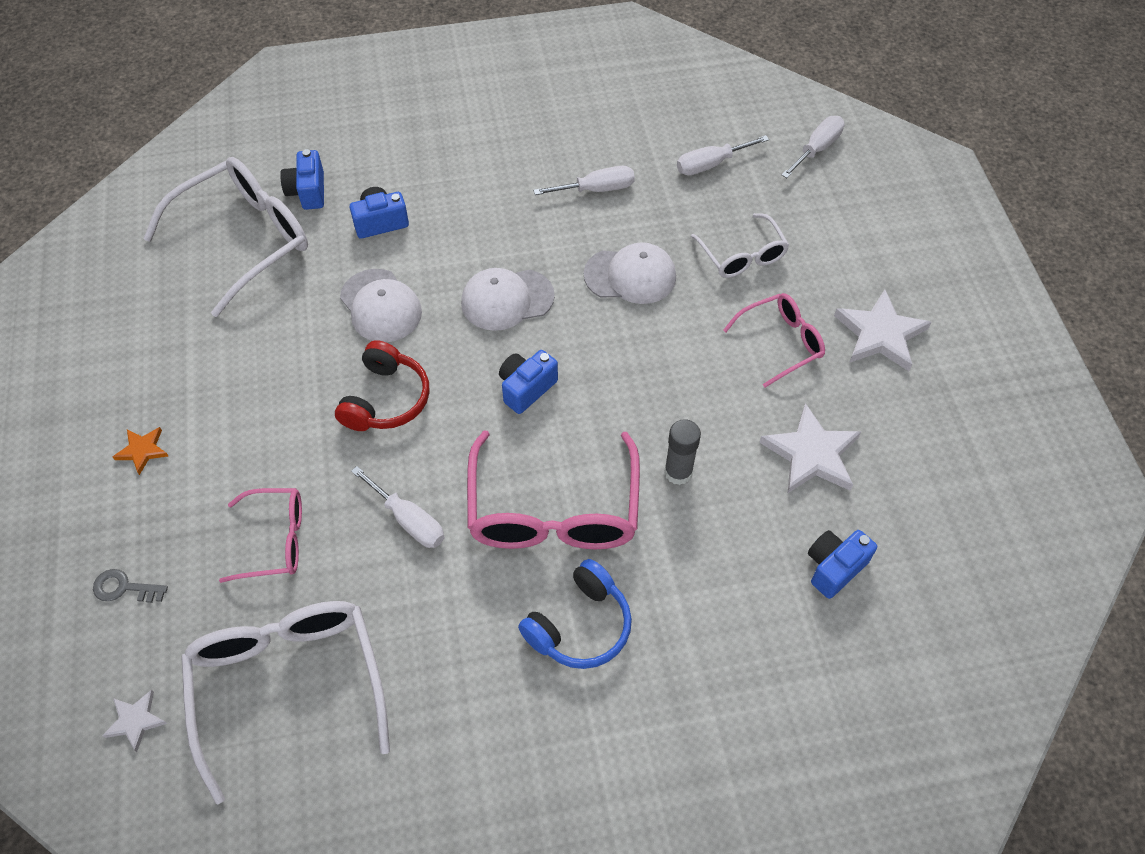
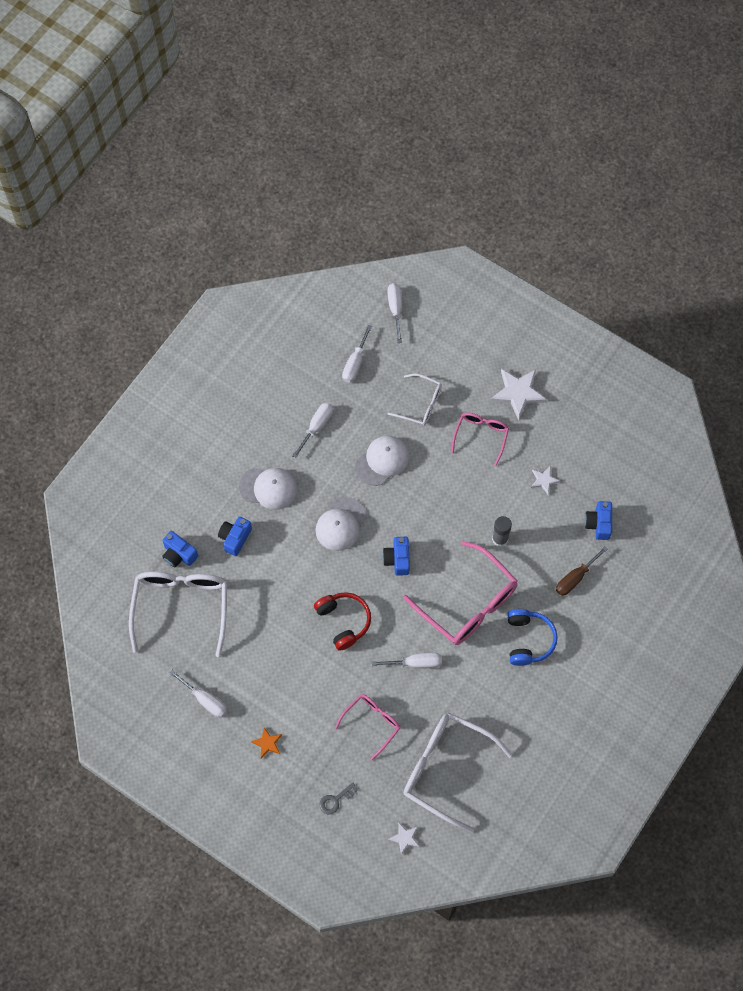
camera: 45 degrees left, 10 degrees up
white cap [340,269,422,342] -> white cap moved to [239,468,297,510]
white star [759,403,861,494] -> white star [531,466,560,494], size x0.53
none -> white screwdriver [170,670,227,718]
none -> brown screwdriver [556,546,608,596]

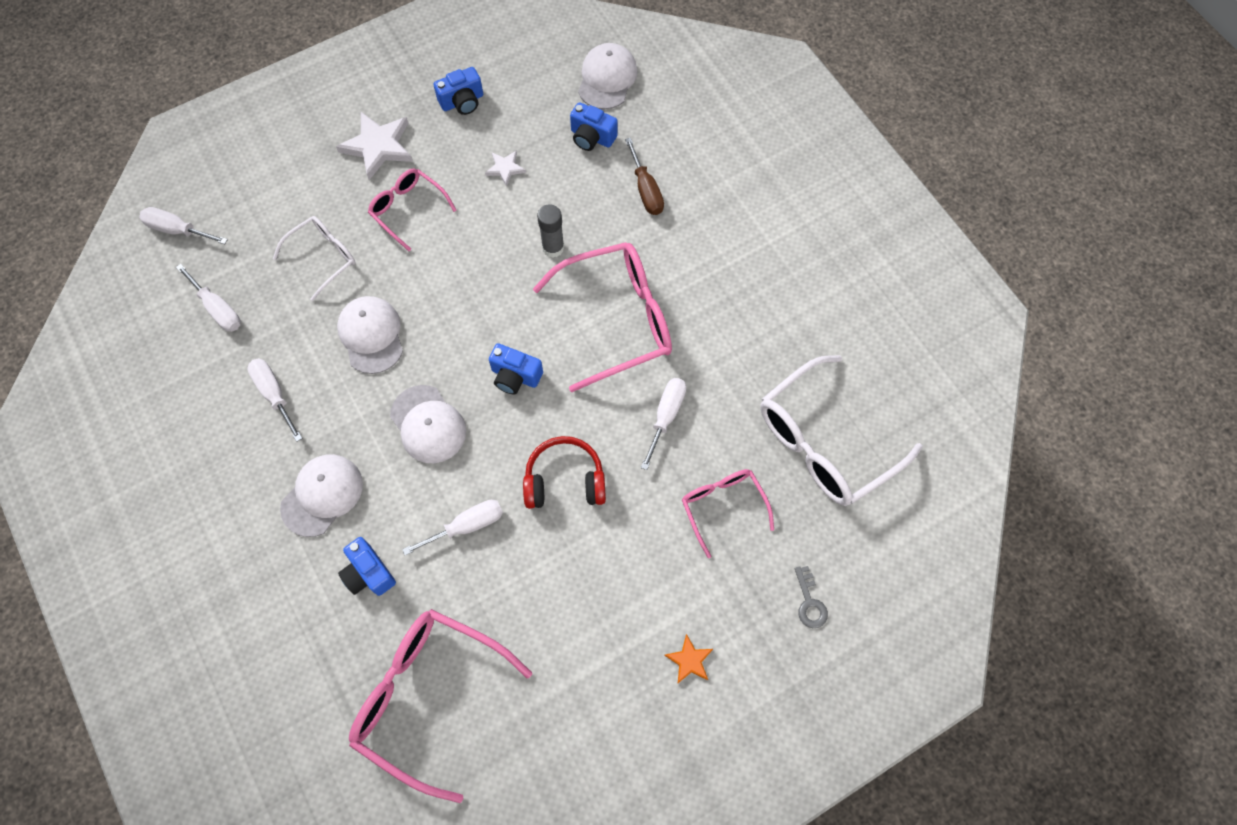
camera: 65 degrees left, 0 degrees up
white glasses [129,572,227,657] -> pink glasses [349,609,532,803]
blue camera [162,531,198,567] -> blue camera moved to [433,67,483,115]
white screwdriver [170,670,227,718] -> white screwdriver moved to [402,500,503,555]
white star [388,822,420,855] -> none
blue headphones [507,609,558,666] -> none
none -> white cap [578,43,638,109]

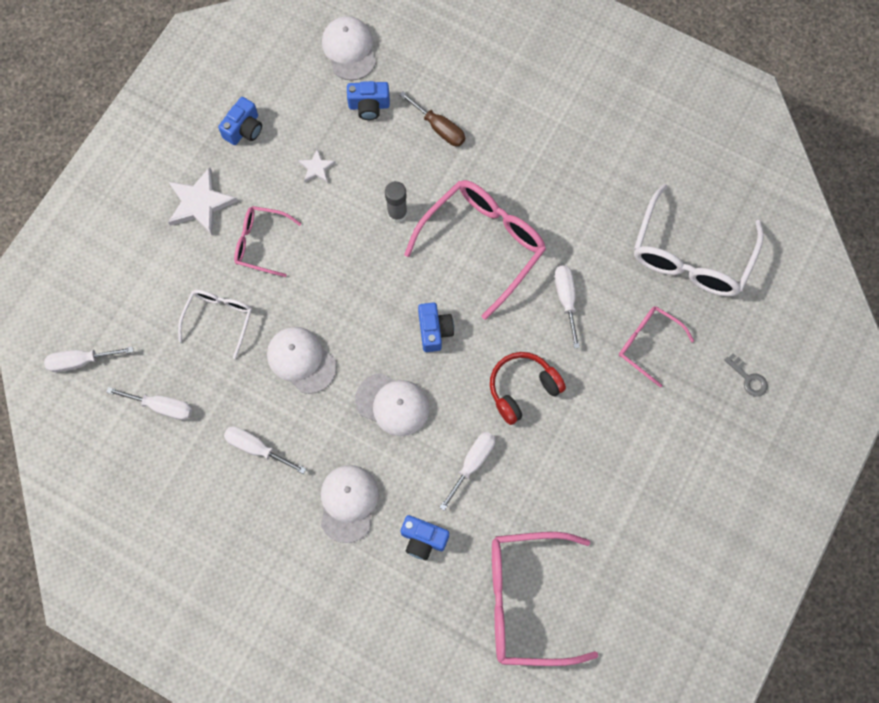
camera: 30 degrees left, 5 degrees up
blue camera [489,343,543,395] -> blue camera turned 90 degrees counterclockwise [418,302,454,352]
orange star [664,634,713,683] -> none

